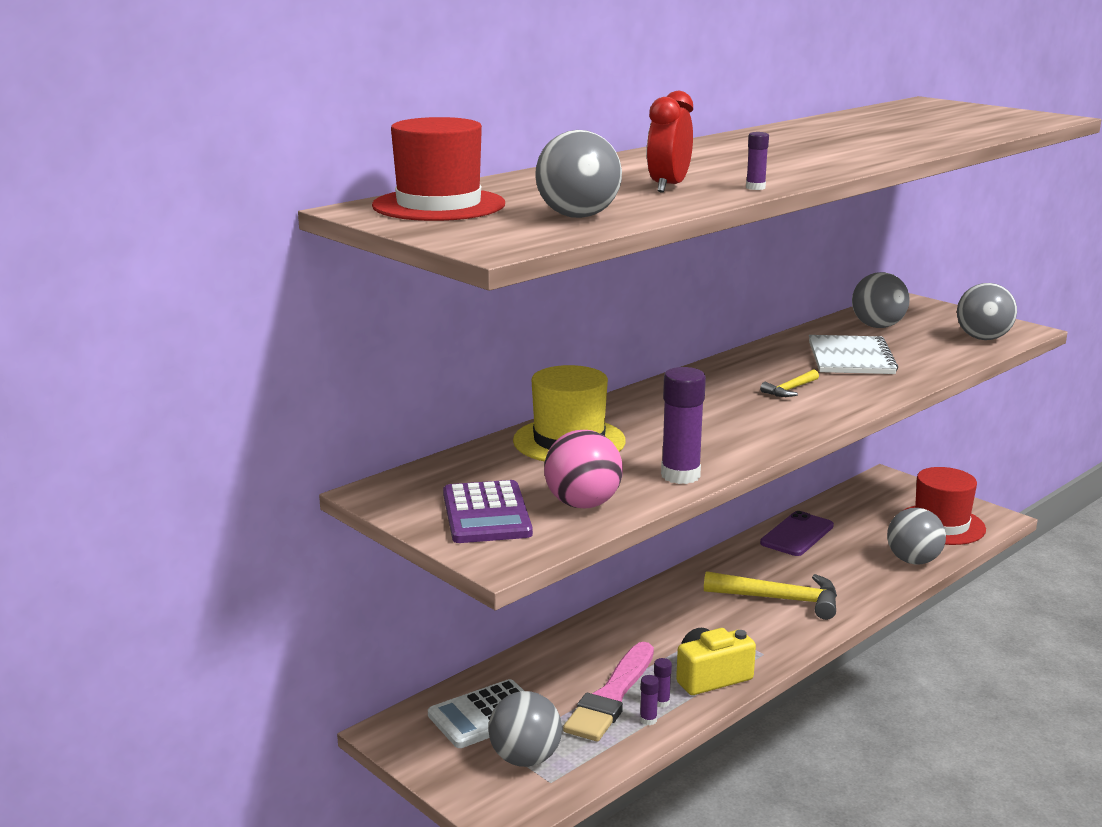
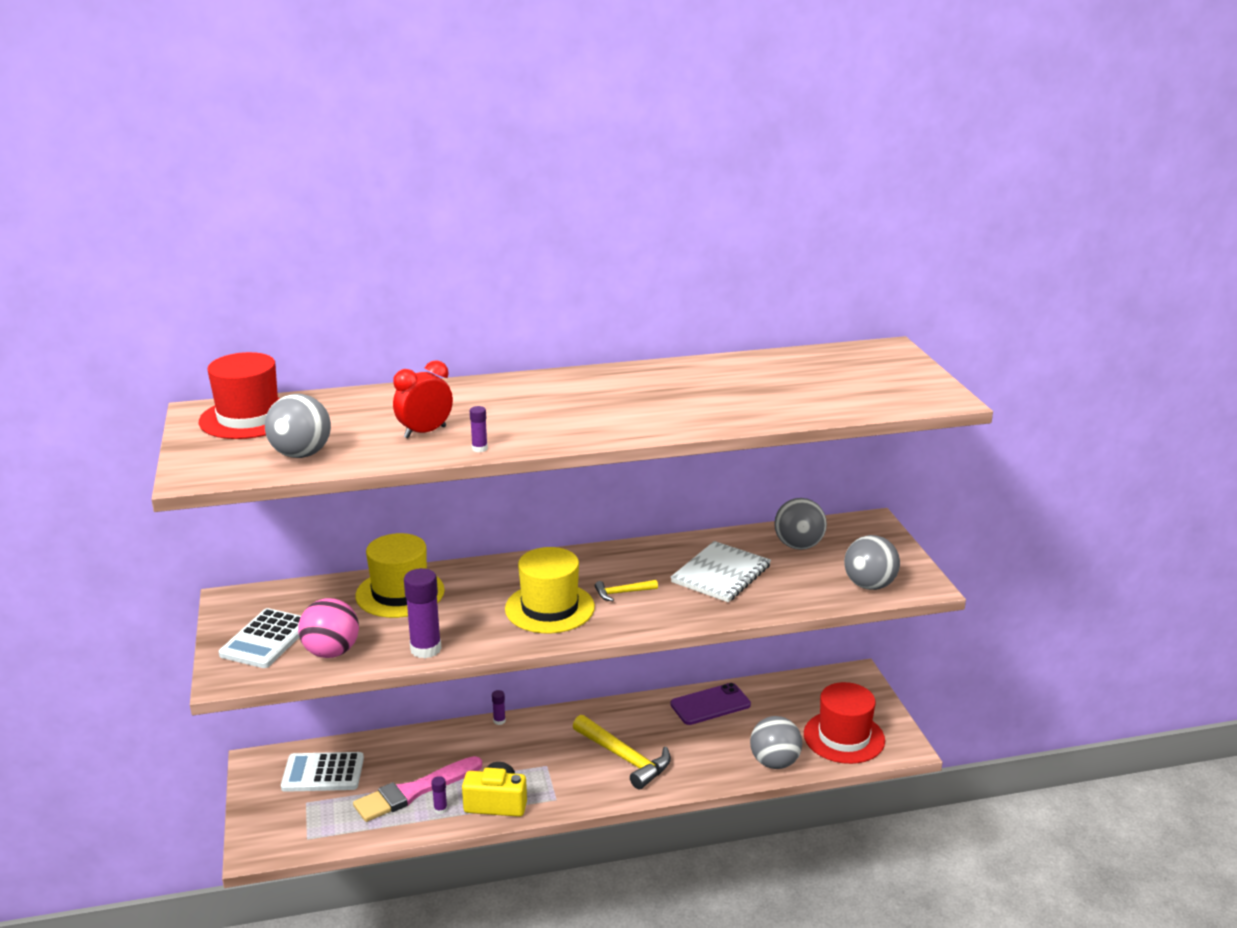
camera: 30 degrees right, 5 degrees up
purple calculator [443,480,533,543] -> white calculator [219,608,301,668]
grey ball [488,691,562,767] -> none
purple glue stick [640,675,659,725] -> purple glue stick moved to [492,690,506,725]
none -> yellow hat [505,547,595,633]

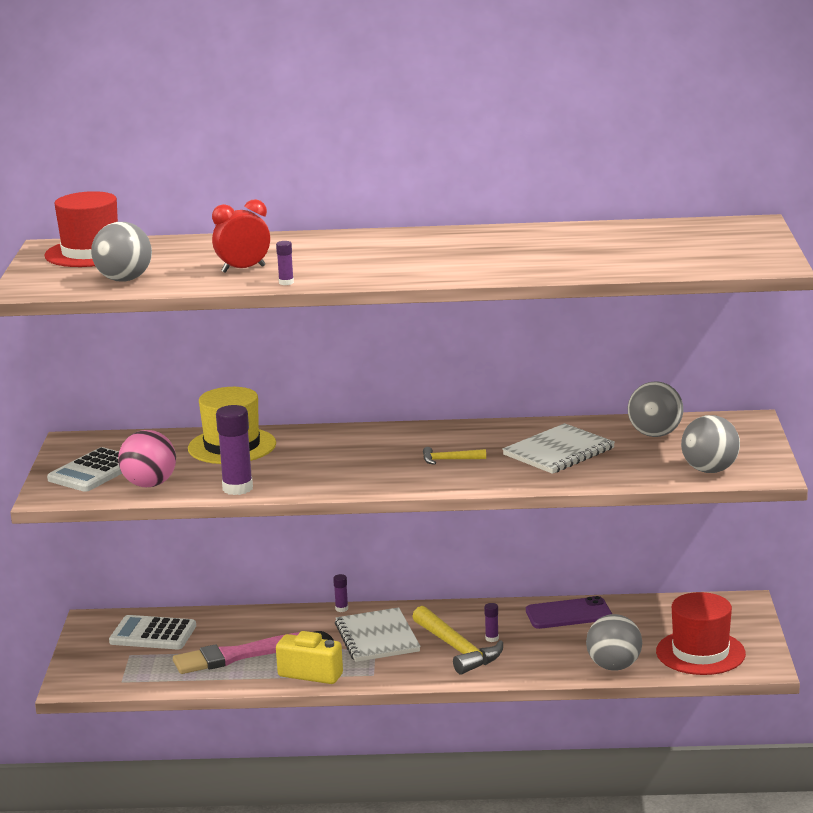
camera: 15 degrees right, 5 degrees down
purple glue stick [431,776,447,814] -> purple glue stick moved to [484,603,499,642]
yellow hat [505,547,595,633] -> none
none -> white notebook [335,607,421,662]

